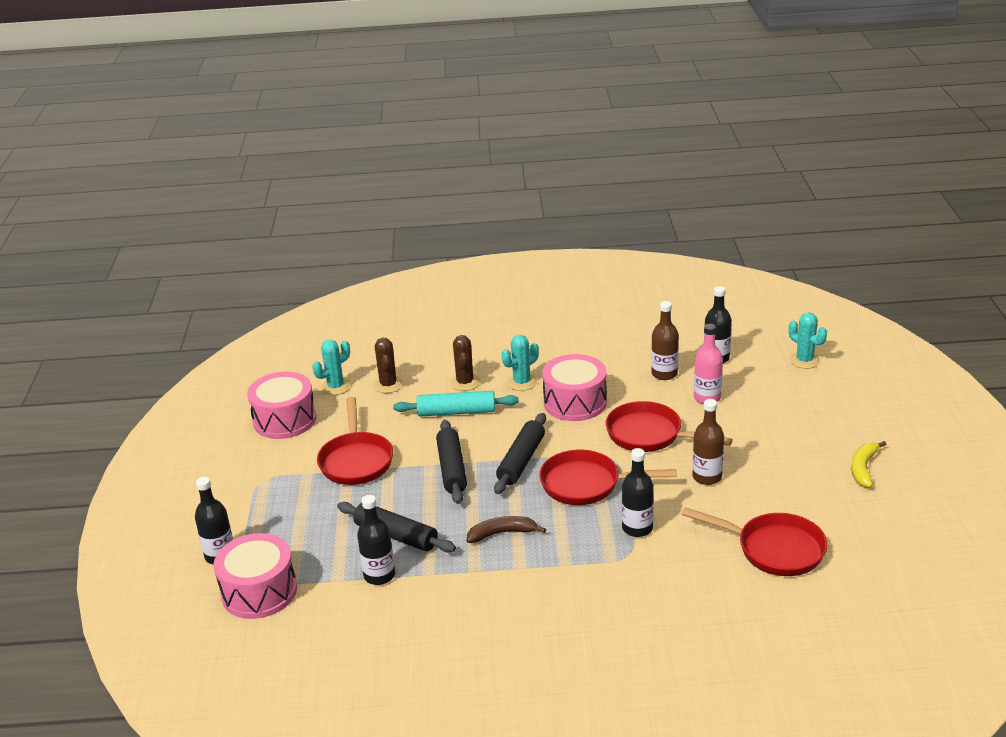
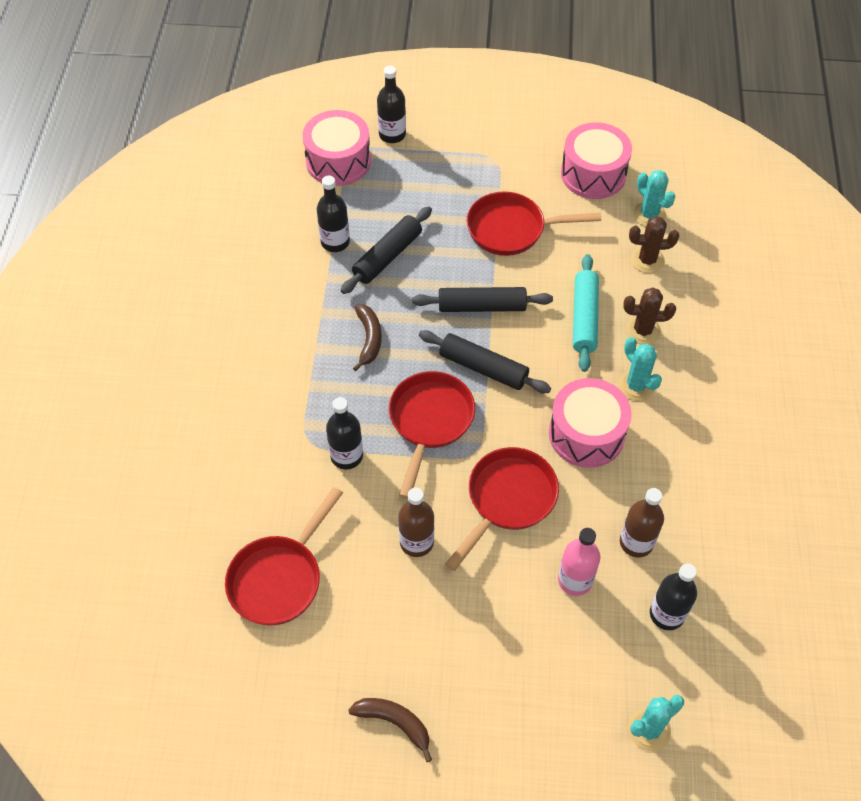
camera: 95 degrees right, 25 degrees up
yellow banana [851,441,886,488] -> brown banana [349,698,432,762]

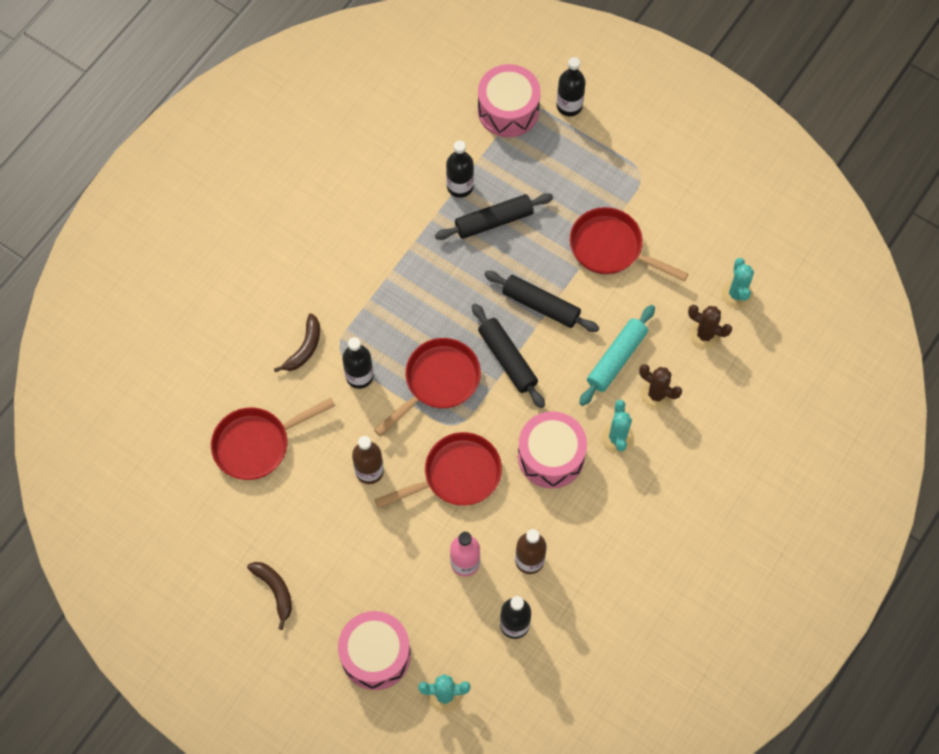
camera: 30 degrees right, 10 degrees up
brown banana [353,304,382,371] -> brown banana moved to [274,313,320,372]
pink drum [561,122,632,199] -> pink drum moved to [338,611,411,690]

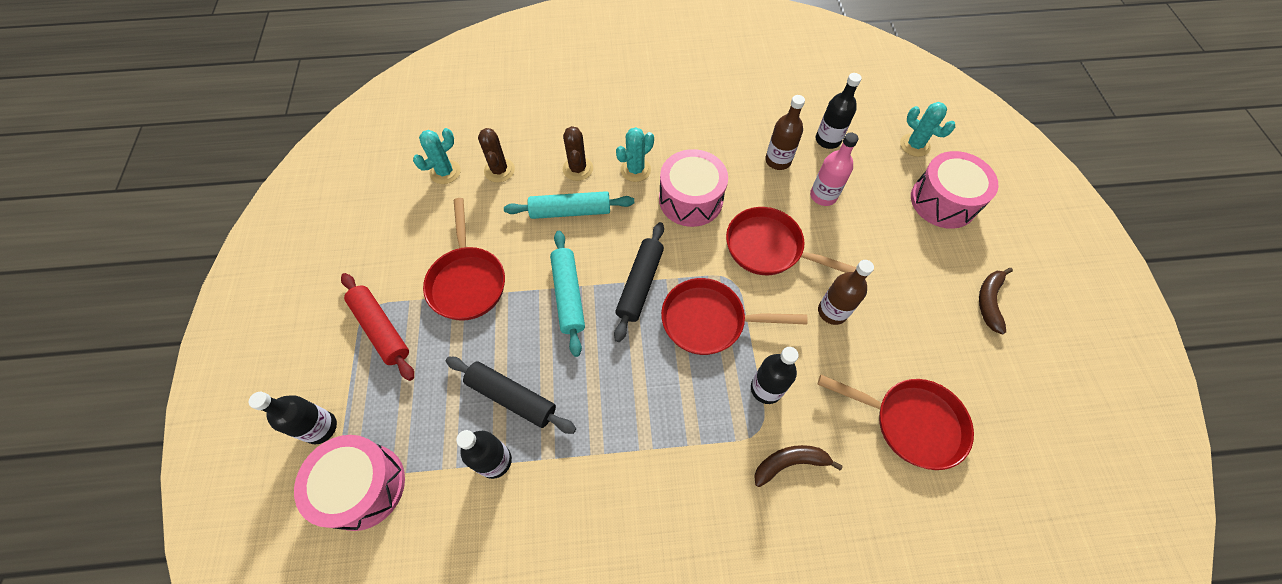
camera: 130 degrees left, 5 degrees down
black rolling pin [484,271,599,332] -> turquoise rolling pin [550,231,585,357]
none -> red rolling pin [341,273,414,381]

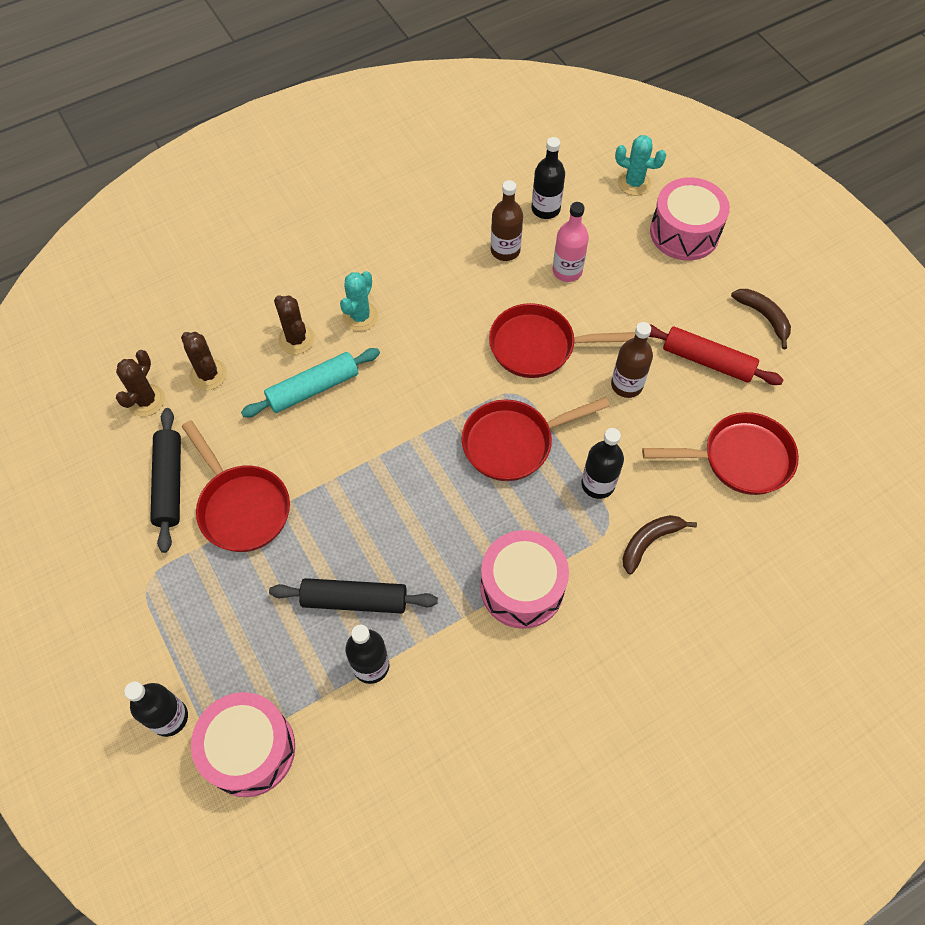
camera: 25 degrees left, 0 degrees up
red rolling pin [341,273,414,381] -> red rolling pin moved to [649,324,784,385]
turquoise cactus [413,128,461,184] -> brown cactus [116,350,165,417]
turquoise rolling pin [550,231,585,357] -> none
black rolling pin [614,222,664,342] -> black rolling pin moved to [150,408,181,553]
pink drum [659,149,728,227] -> pink drum moved to [480,530,569,629]
brown banana [979,268,1013,335] -> brown banana turned 150 degrees clockwise [731,289,791,349]

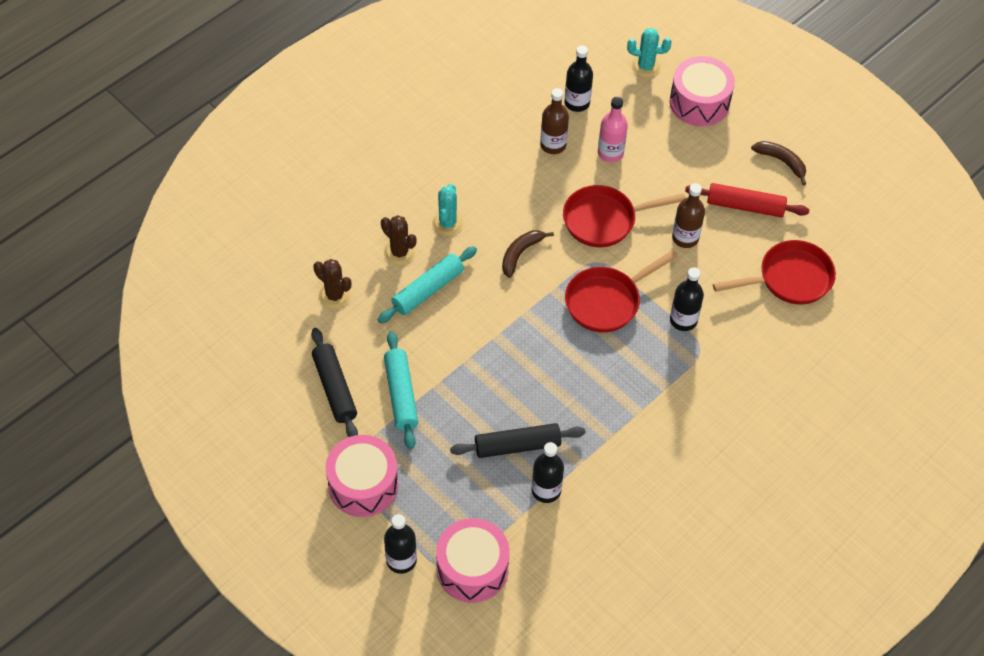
camera: 15 degrees left, 5 degrees down
brown cactus [116,350,165,417] -> none
red pan [182,420,290,552] -> turquoise rolling pin [384,331,418,449]
pink drum [480,530,569,629] -> pink drum moved to [326,435,398,517]
brown banana [622,515,697,574] -> brown banana moved to [502,230,554,278]

